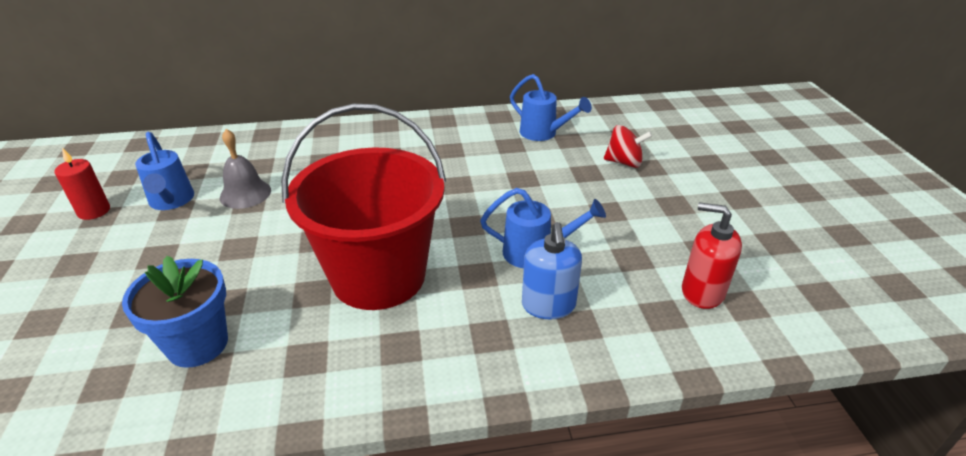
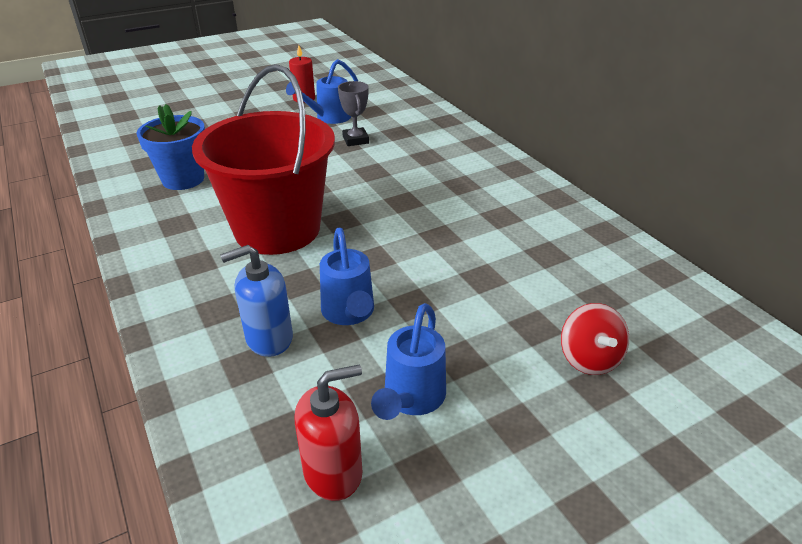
camera: 70 degrees right, 0 degrees up
grey bell [220,129,271,209] -> grey trophy [338,81,369,146]
blue watering can [510,74,592,141] -> blue watering can moved to [371,303,446,420]
red soap dispenser [682,202,742,309] -> red soap dispenser turned 60 degrees clockwise [295,365,362,501]

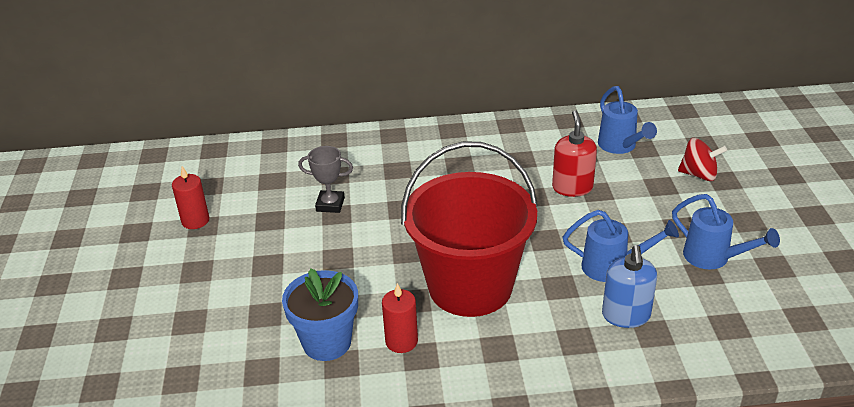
camera: 65 degrees left, 0 degrees up
blue watering can [286,59,358,124] -> blue watering can moved to [598,86,657,154]
red soap dispenser [295,365,362,501] -> red soap dispenser moved to [552,110,597,197]
none -> red candle [382,283,418,353]

